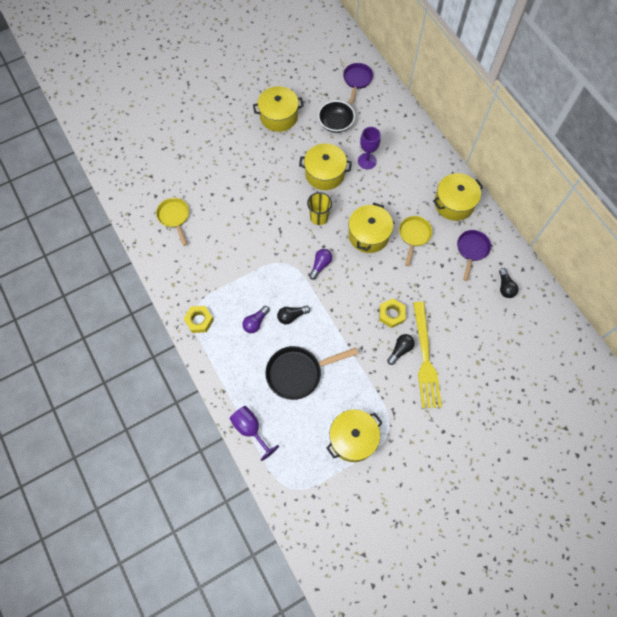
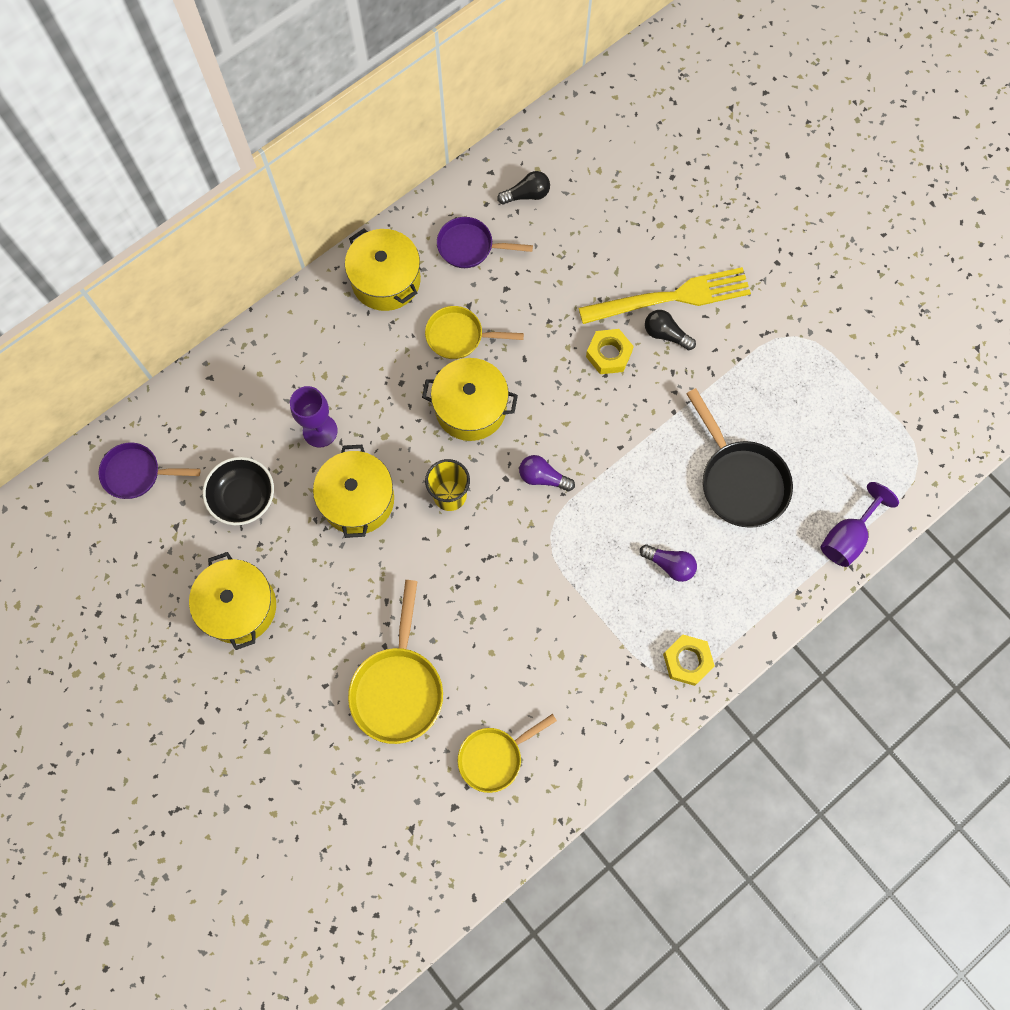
camera: 100 degrees left, 5 degrees up
black light bulb [277,306,310,325] -> none
yellow pot [326,409,383,462] -> none
none -> yellow pan [348,580,443,744]

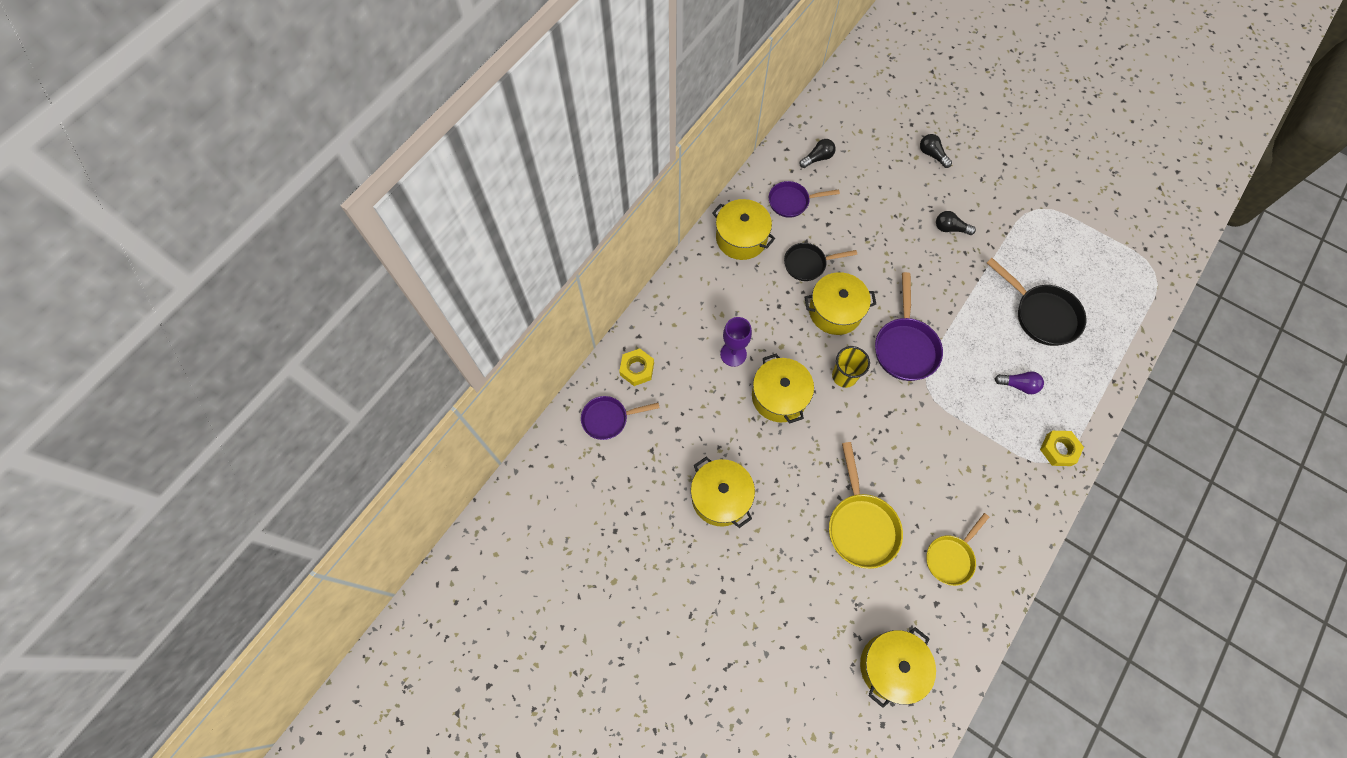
camera: 15 degrees left, 5 degrees down
black bowl [203,457,274,525] -> none
yellow pan [425,306,524,359] -> black pan [784,243,857,281]
purple light bulb [519,455,575,491] -> purple pan [875,272,943,381]
yellow fork [579,267,751,324] -> none
yellow nut [586,329,634,374] -> yellow nut moved to [619,348,654,386]
purple goblet [821,482,899,567] -> none
none -> yellow pot [860,627,936,708]
none -> black light bulb [920,134,952,168]

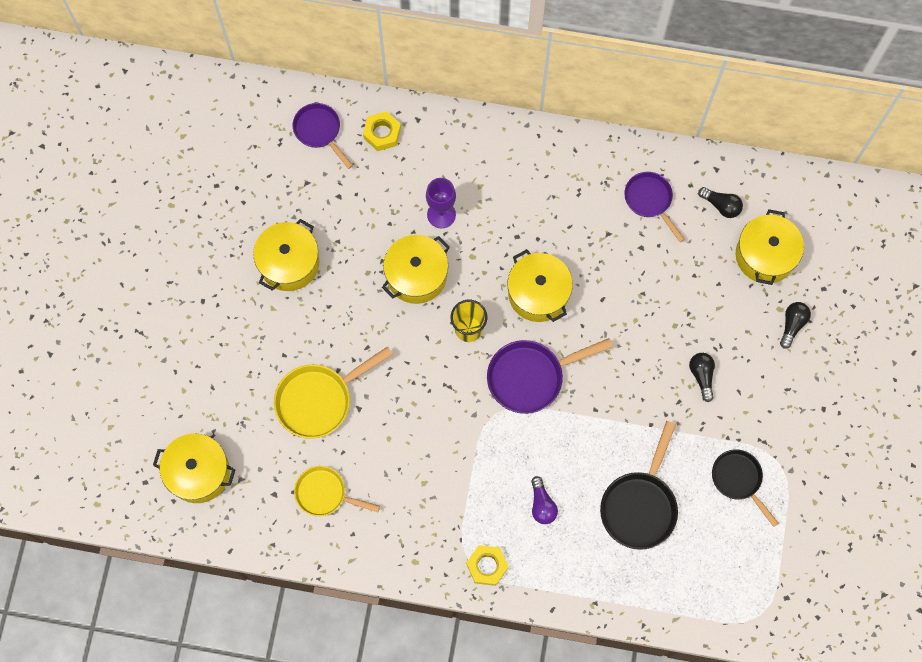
camera: 65 degrees right, 5 degrees up
yellow pot [712,199,775,260] -> yellow pot moved to [736,209,804,285]
black pan [784,243,857,281] -> black pan moved to [712,449,779,527]

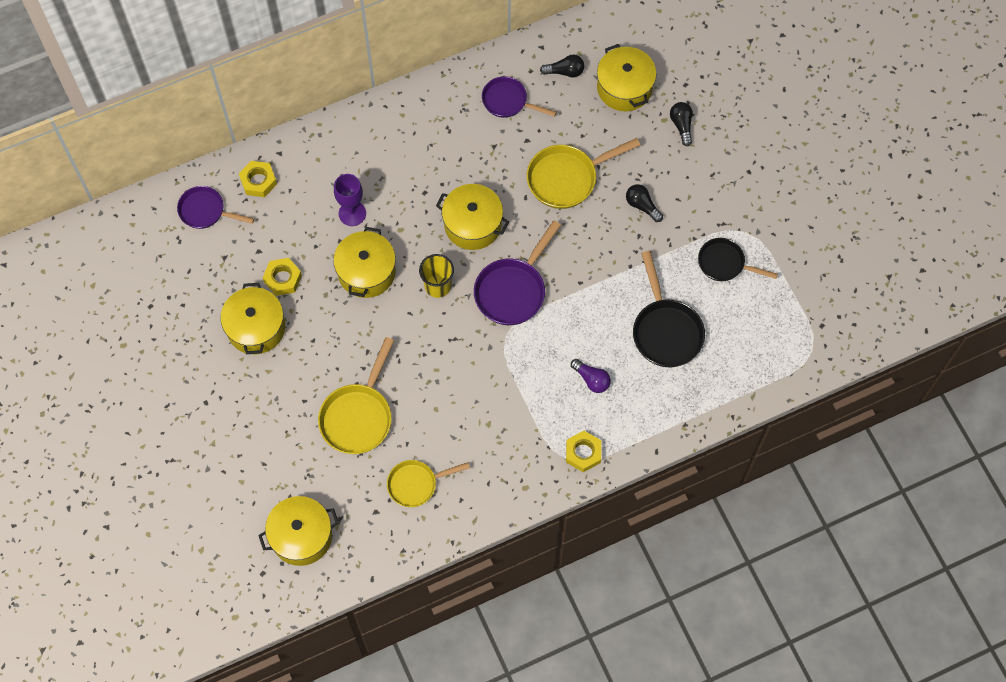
camera: 35 degrees left, 5 degrees down
none -> yellow nut [263,258,302,296]
none -> yellow pan [527,138,640,209]

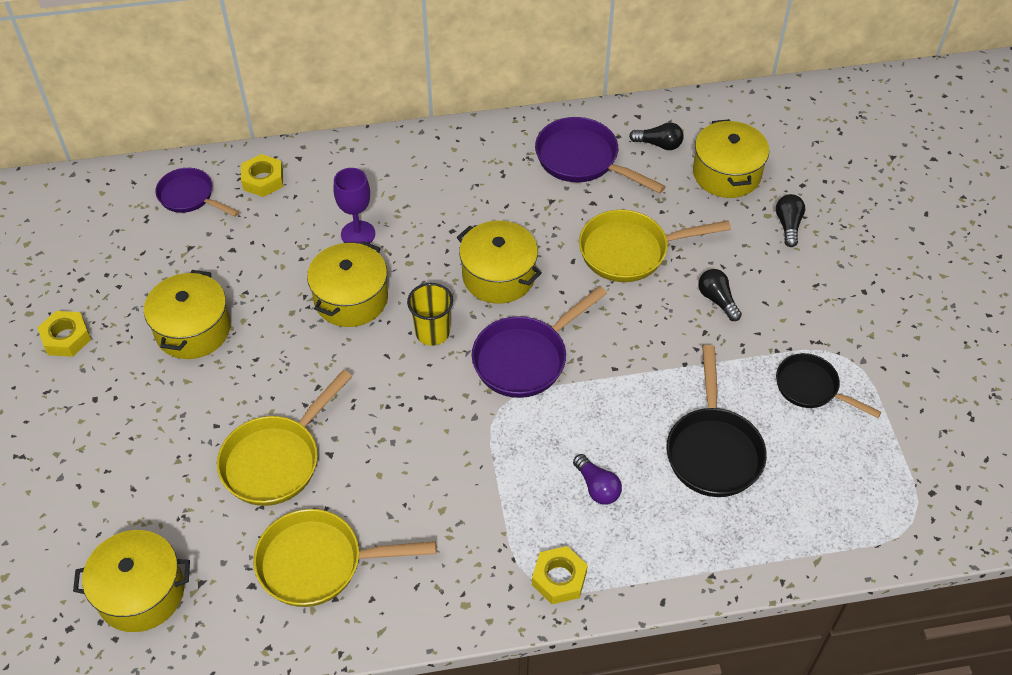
camera: 15 degrees right, 15 degrees down
yellow nut [263,258,302,296] -> yellow nut moved to [37,311,91,357]
yellow pan [387,460,470,507] -> yellow pan [253,509,436,607], size x1.51
purple pan [482,76,557,118] -> purple pan [535,117,666,194], size x1.51

